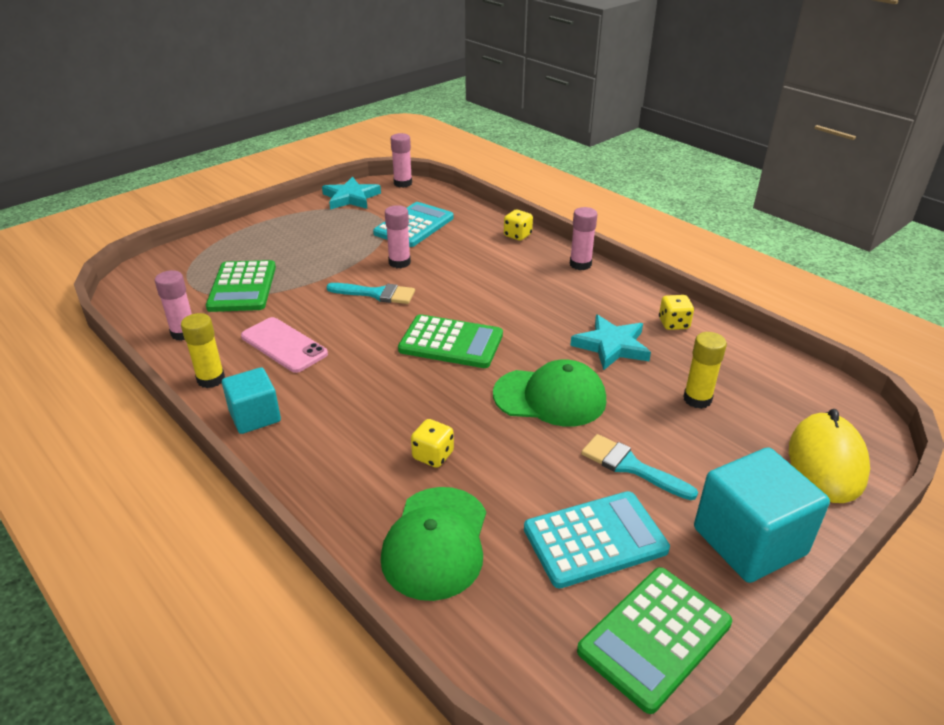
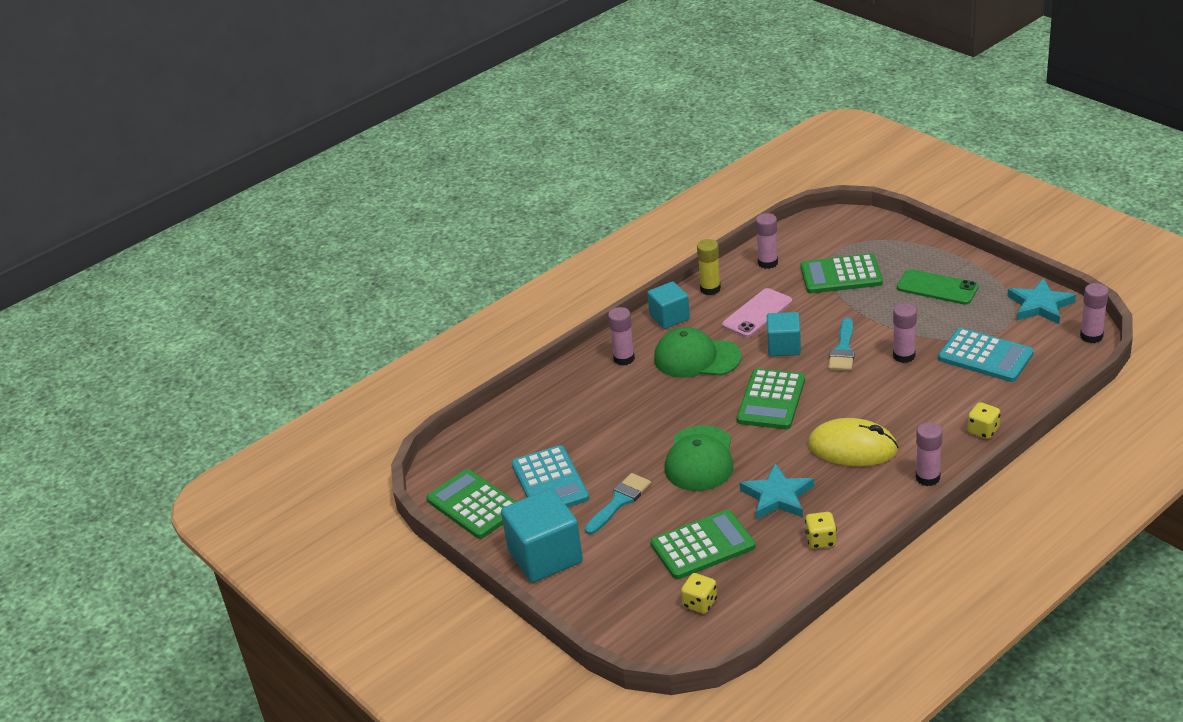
camera: 95 degrees right, 0 degrees up
green cap [381,487,486,601] -> green cap moved to [654,327,741,378]
yellow dice [411,419,454,468] -> yellow dice moved to [681,573,717,614]
yellow glue stick [683,332,727,409] -> green calculator [651,510,755,579]
yellow mouse [789,409,870,503] -> yellow mouse moved to [808,418,899,467]
none -> pink glue stick [608,307,635,365]
none -> turquoise cube [767,312,801,356]
none -> green phone [897,269,978,305]

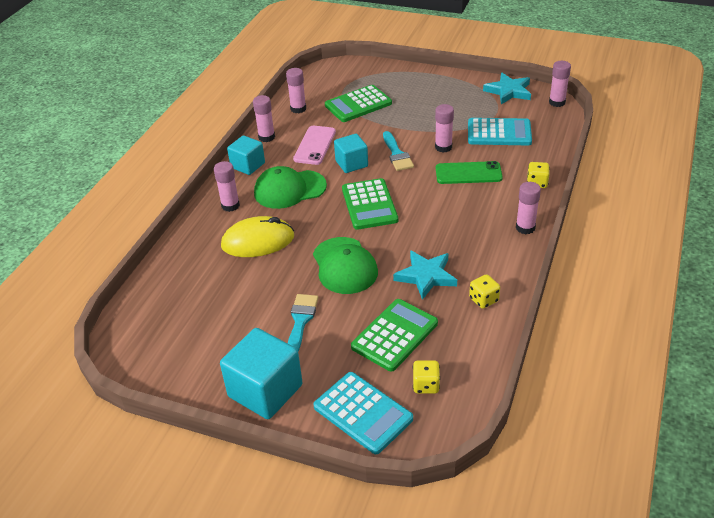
camera: 30 degrees left, 5 degrees up
green calculator [426,469,517,539] -> none
turquoise calculator [512,445,589,507] -> turquoise calculator moved to [313,372,413,454]
yellow glue stick [697,239,721,295] -> pink glue stick [253,95,275,142]
yellow mouse [808,418,899,467] -> yellow mouse moved to [221,216,294,257]
green phone [897,269,978,305] -> green phone moved to [436,161,503,184]

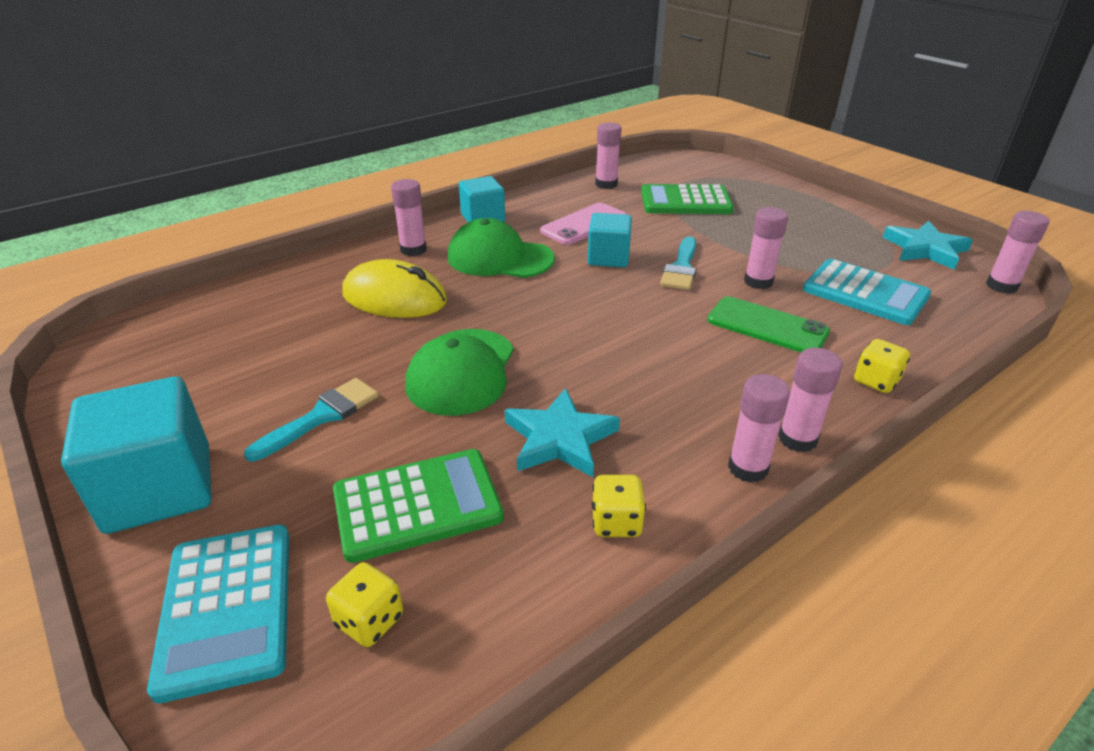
camera: 30 degrees right, 5 degrees down
pink glue stick [253,95,275,142] -> pink glue stick moved to [728,374,790,483]
green calculator [342,178,398,230] -> none

